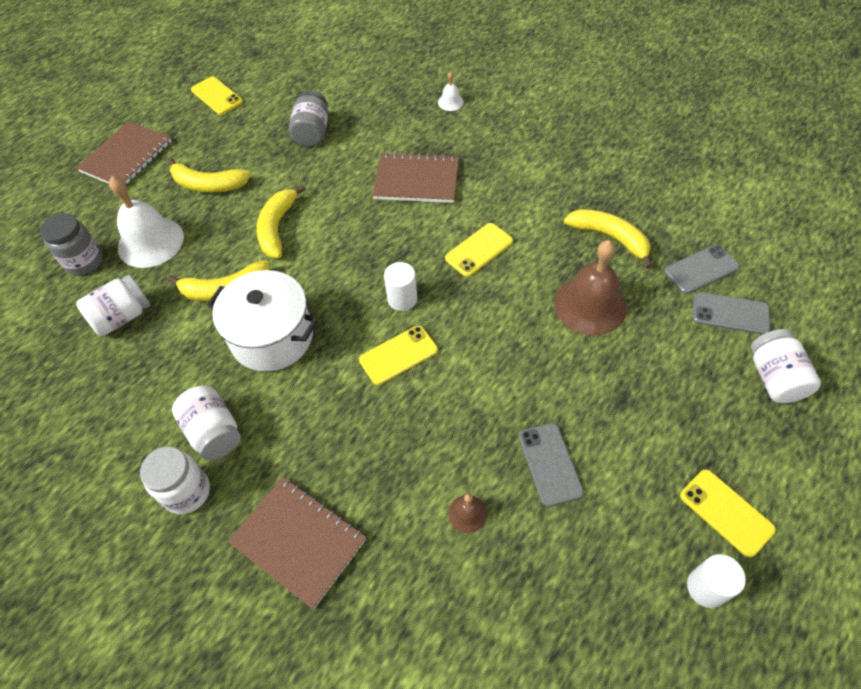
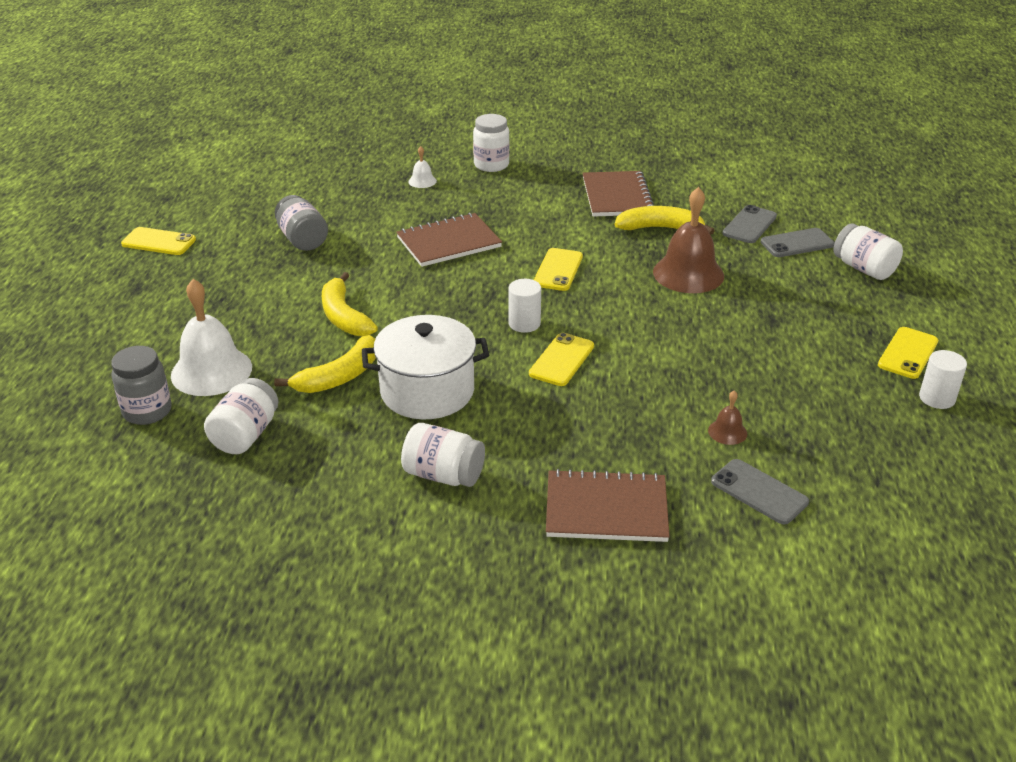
camera: 35 degrees left, 20 degrees down
brown notebook [77,121,172,186] -> brown notebook moved to [583,171,654,217]
white jar [140,447,210,514] -> white jar moved to [473,114,510,172]
yellow banana [168,158,251,193] -> none
grey phone [518,423,584,507] -> grey phone moved to [711,459,809,525]
yellow phone [680,469,776,558] -> yellow phone turned 75 degrees counterclockwise [878,327,938,379]

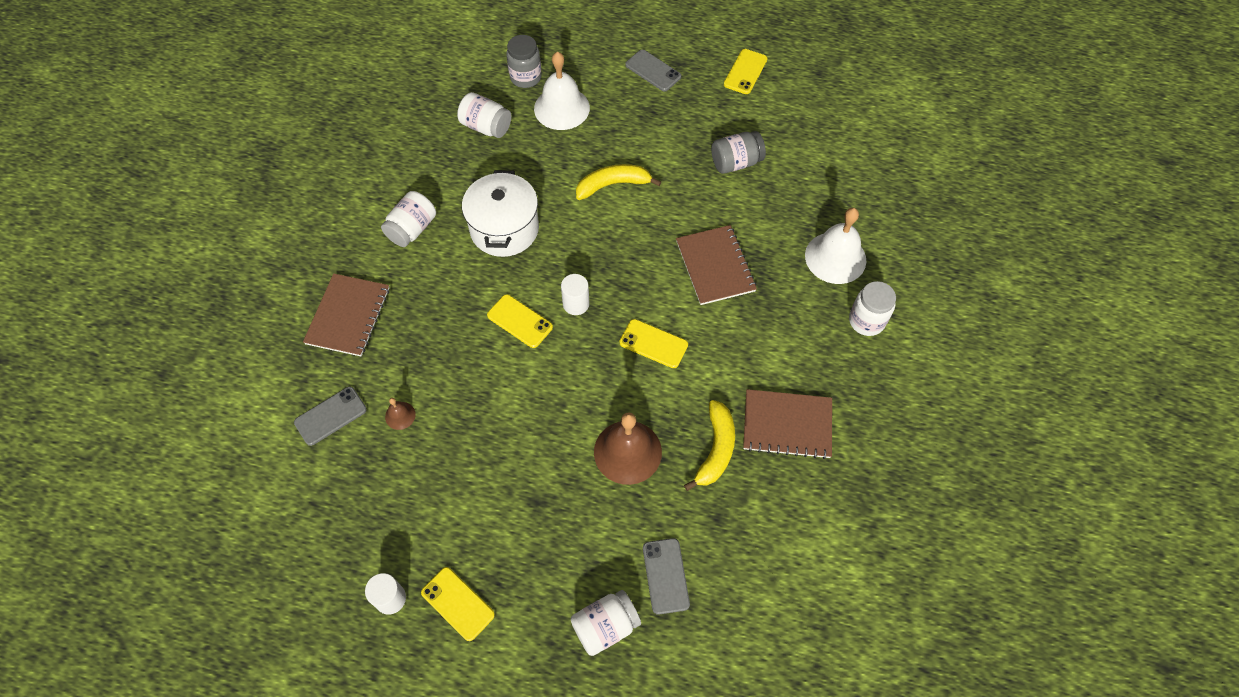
camera: 100 degrees right, 25 degrees up
yellow banana [274,335,376,393] -> none
white bell [408,146,437,188] -> white bell [805,208,866,284], size x2.20
grey phone [723,205,777,243] -> grey phone moved to [625,50,681,91]

